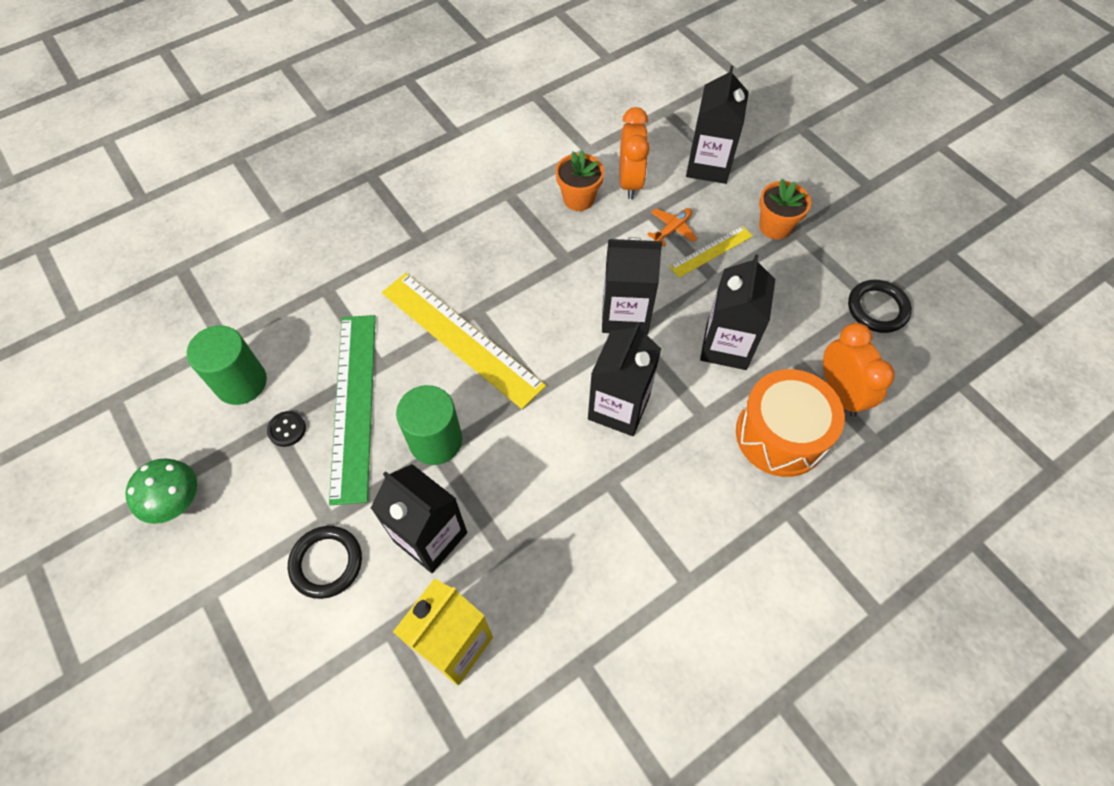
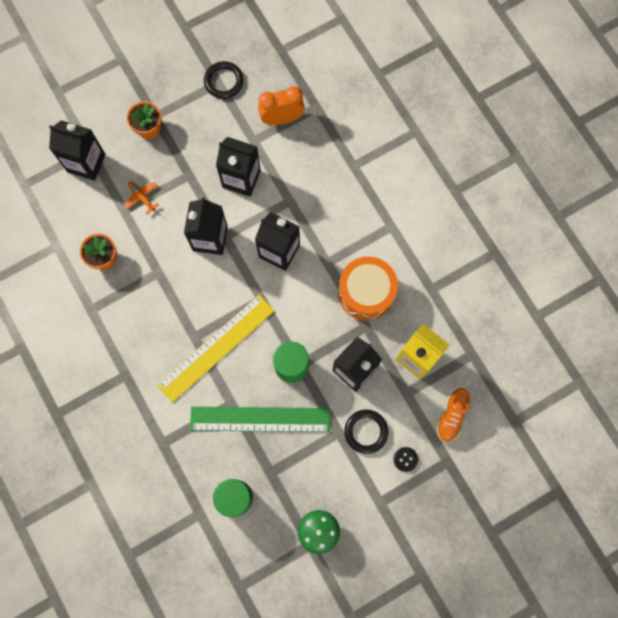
camera: 85 degrees left, 15 degrees up
black button [267,411,306,447] -> black button moved to [394,447,418,472]
orange clock [620,107,650,199] -> none
yellow ruler [669,226,753,278] -> none
orange drum [736,369,845,477] -> orange drum moved to [338,257,398,321]
none -> orange shoe [436,388,470,442]

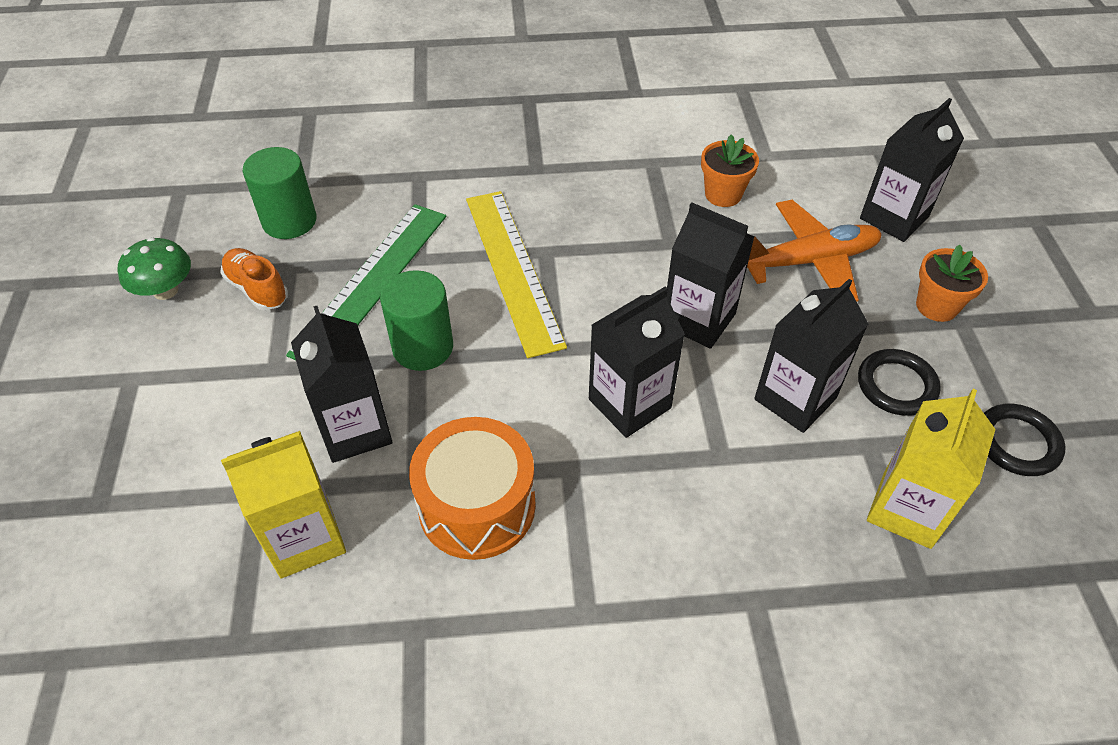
camera: 115 degrees right, 25 degrees down
orange plane [124,181,159,214] -> orange plane [747,200,882,302], size x2.17
orange clock [258,86,305,125] -> yellow carton [867,389,996,549]
black ring [344,409,388,454] -> black ring moved to [858,349,941,416]
black button [394,447,418,472] -> none
orange shoe [436,388,470,442] -> orange shoe moved to [220,248,288,310]

